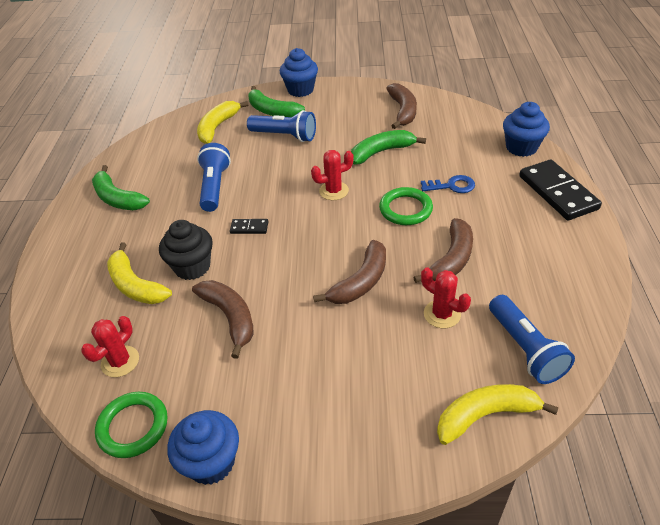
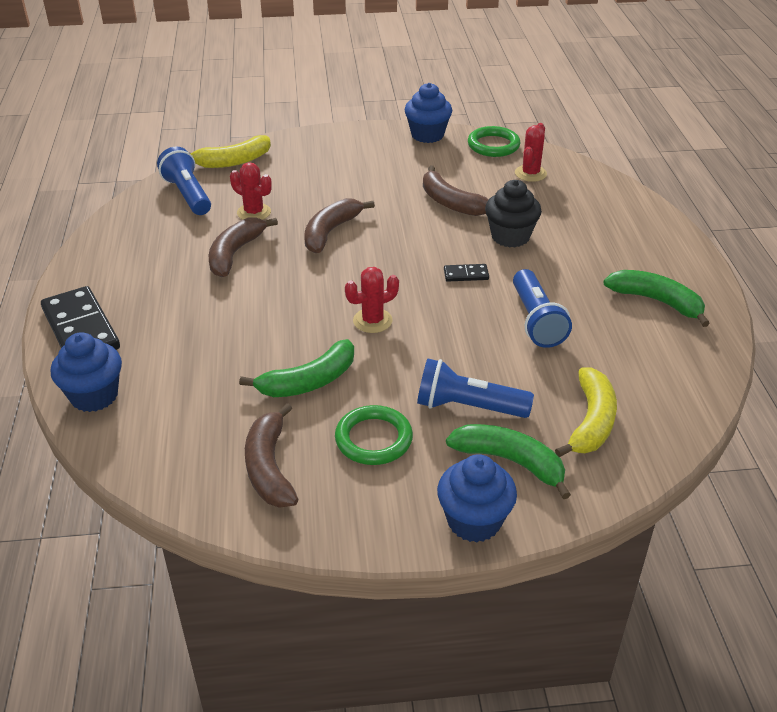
camera: 170 degrees right, 5 degrees down
yellow banana [107,242,172,304] -> none
green ring [379,187,433,225] -> green ring moved to [335,405,413,465]
blue key [421,175,475,193] -> none

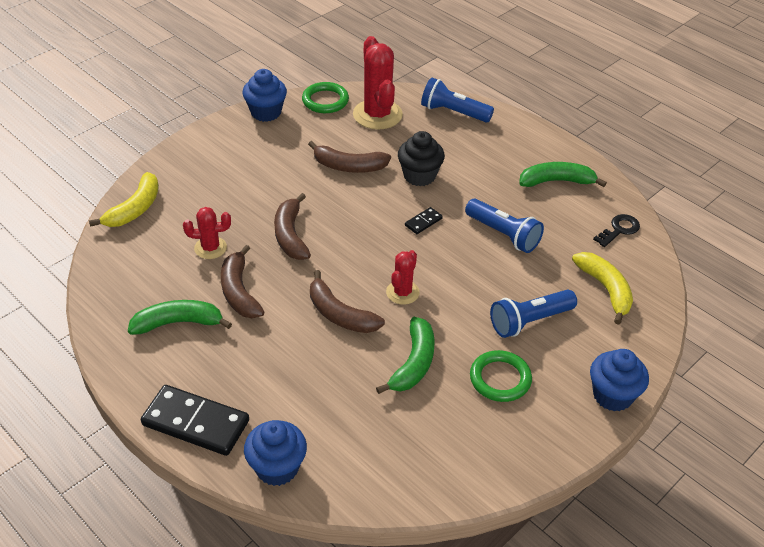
camera: 40 degrees left, 5 degrees up
blue flashlight [157,147,211,215] -> blue flashlight moved to [421,77,494,123]
brown banana [245,403,298,508] -> brown banana moved to [310,270,385,333]
green banana [446,424,571,499] -> green banana moved to [128,300,232,335]
red cactus [515,123,547,182] -> red cactus [353,36,403,130], size x1.79
none -> black key [593,214,640,247]

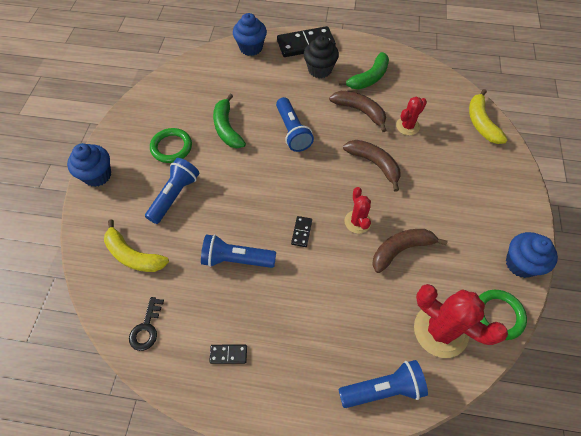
camera: 145 degrees right, 15 degrees up
brown banana [310,270,385,333] -> blue flashlight [276,97,314,152]
red cactus [386,250,420,305] -> red cactus moved to [344,187,371,234]
black cupcake [398,131,445,186] -> black cupcake moved to [304,35,339,78]
green banana [519,162,607,187] -> black domino [209,345,247,364]

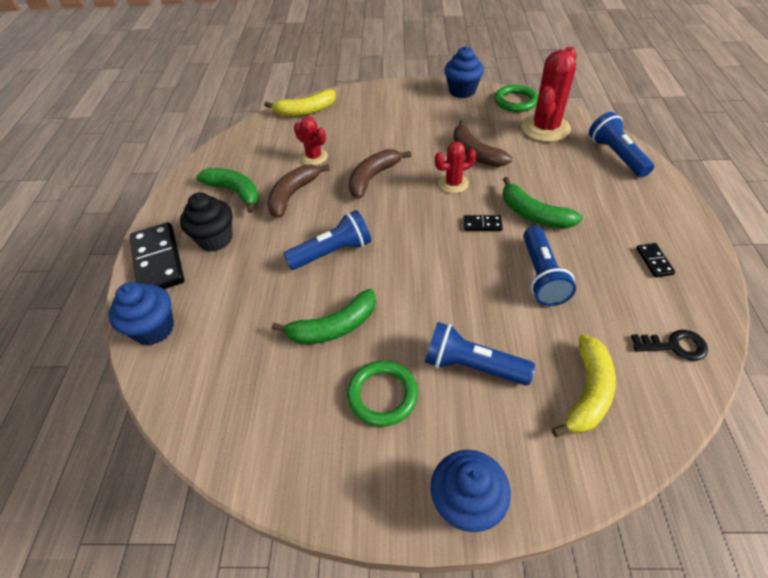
camera: 95 degrees left, 10 degrees down
none -> green banana [503,177,583,229]

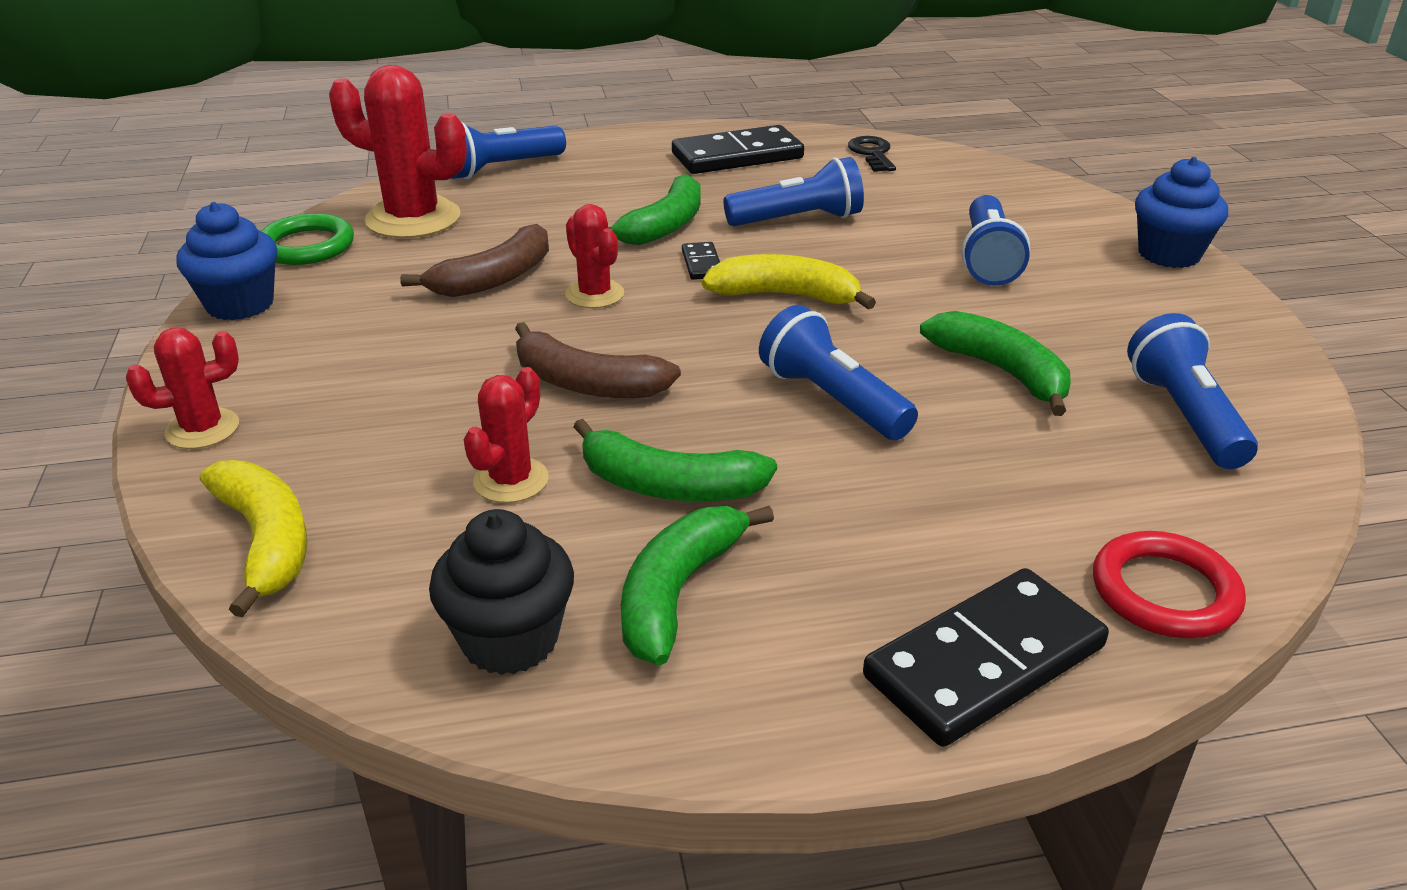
camera: 105 degrees left, 15 degrees down
blue cupcake [109,282,174,345] -> red ring [1093,531,1246,638]
black cupcake [180,192,233,252] -> black cupcake moved to [429,509,574,675]
brown banana [267,164,330,218] -> green banana [573,419,777,501]
green ring [347,361,418,427] -> none
yellow banana [552,335,616,437] -> yellow banana moved to [702,254,876,310]
black domino [636,243,675,277] -> black domino [672,125,804,174], size x2.20
none -> red cactus [126,328,239,449]
none -> blue flashlight [1127,313,1258,469]

